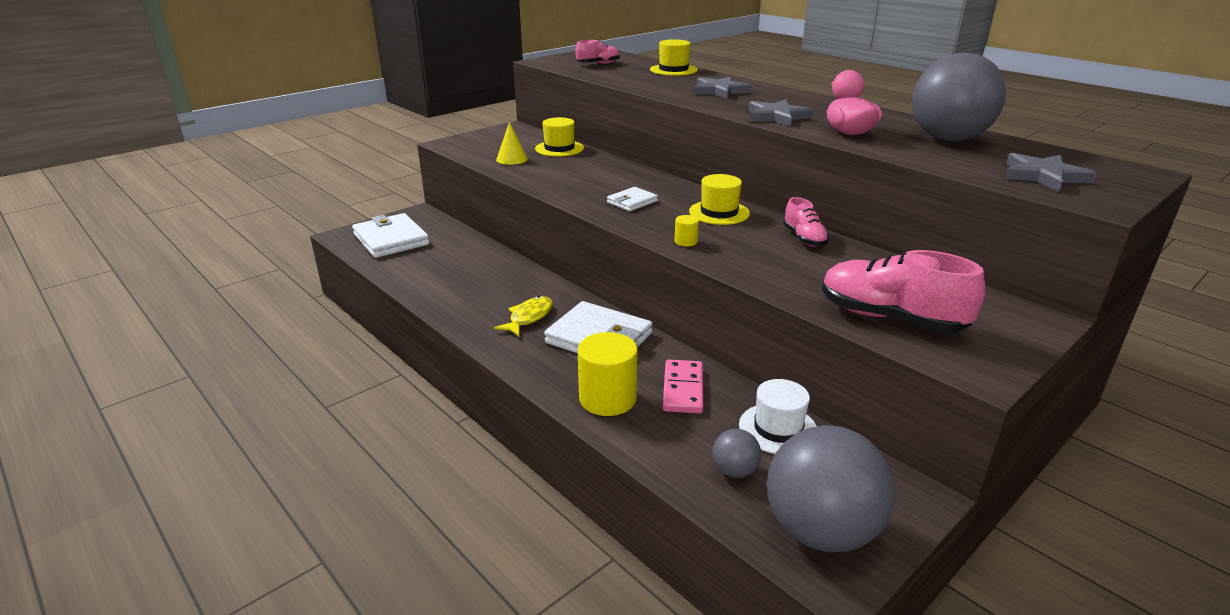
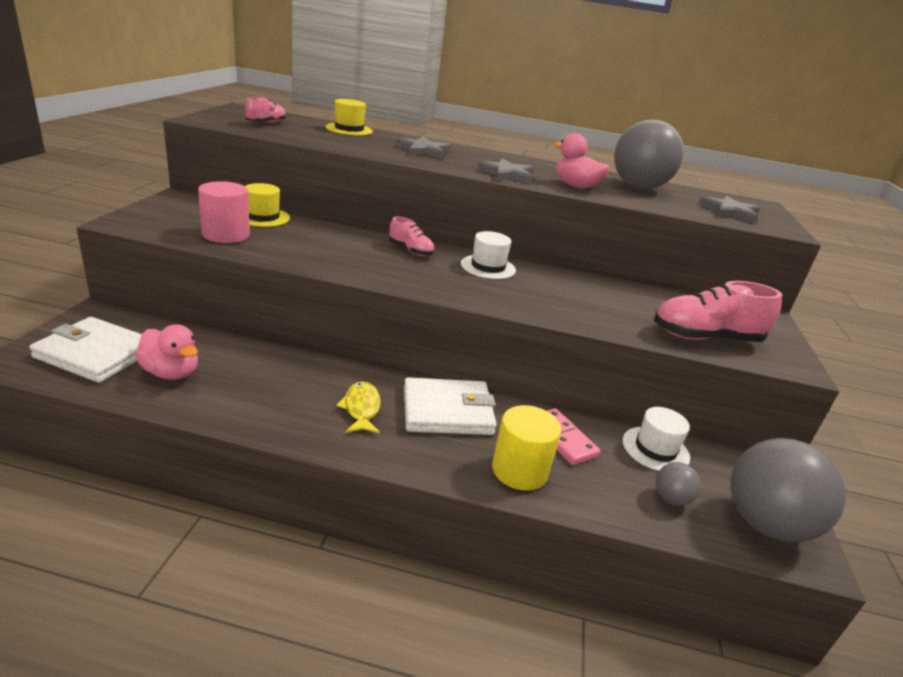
camera: 40 degrees left, 0 degrees up
yellow cone [496,122,528,165] -> pink cylinder [198,181,250,243]
white wallet [607,187,658,211] -> none
yellow cylinder [675,215,699,247] -> none
yellow hat [689,174,750,225] -> white hat [461,231,516,279]
pink shoe [783,197,829,247] -> pink shoe moved to [389,217,434,256]
none -> pink duck [136,324,198,380]

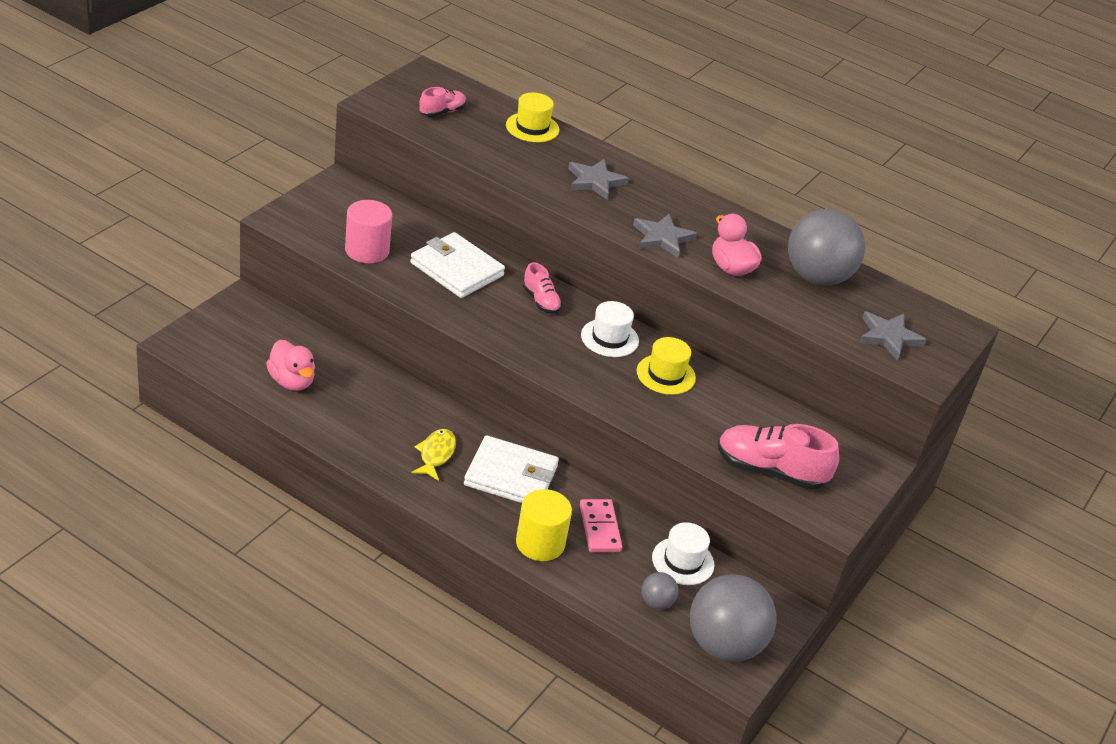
camera: 20 degrees right, 10 degrees up
white wallet [29,317,142,383] -> white wallet moved to [410,232,505,298]
yellow hat [245,183,290,227] -> yellow hat moved to [637,337,696,395]

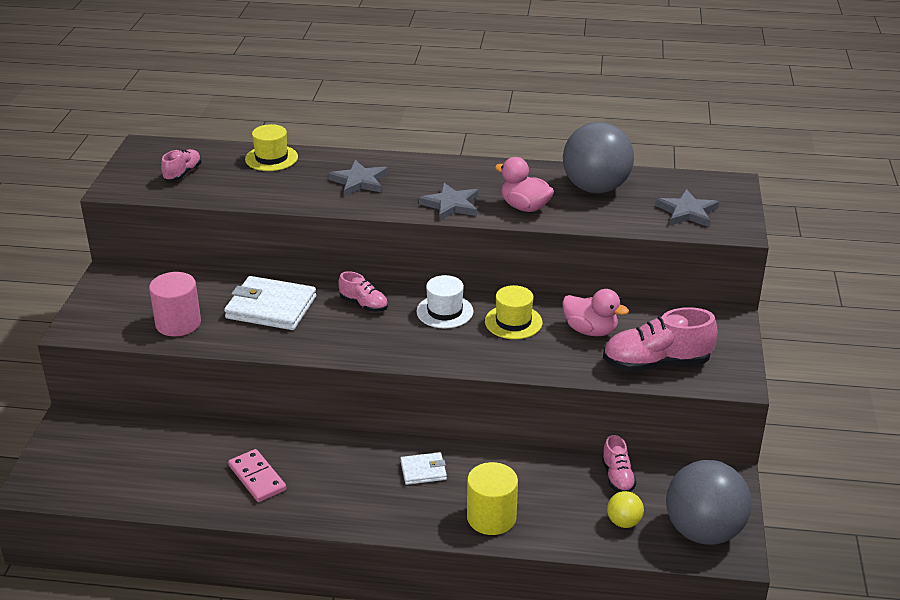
camera: 20 degrees left, 5 degrees down
pink duck [266,340,315,391] -> pink duck moved to [562,289,629,336]
yellow fish [412,429,456,481] -> none
white wallet [464,435,559,503] -> white wallet [400,452,447,485], size x0.52
pink domino [580,499,622,552] -> pink domino moved to [228,449,287,502]
grey ball [641,572,679,610] -> yellow ball [607,491,644,528]
white hat [652,522,715,585] -> pink shoe [602,435,637,492]

